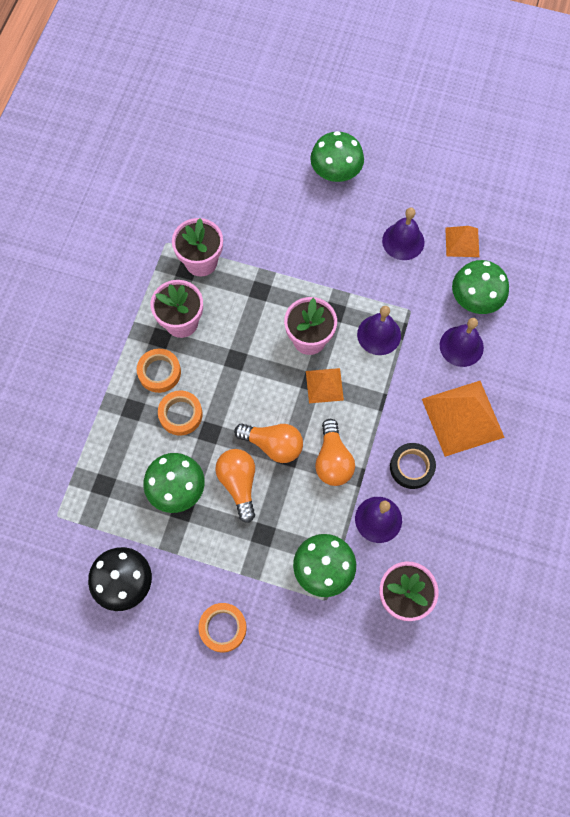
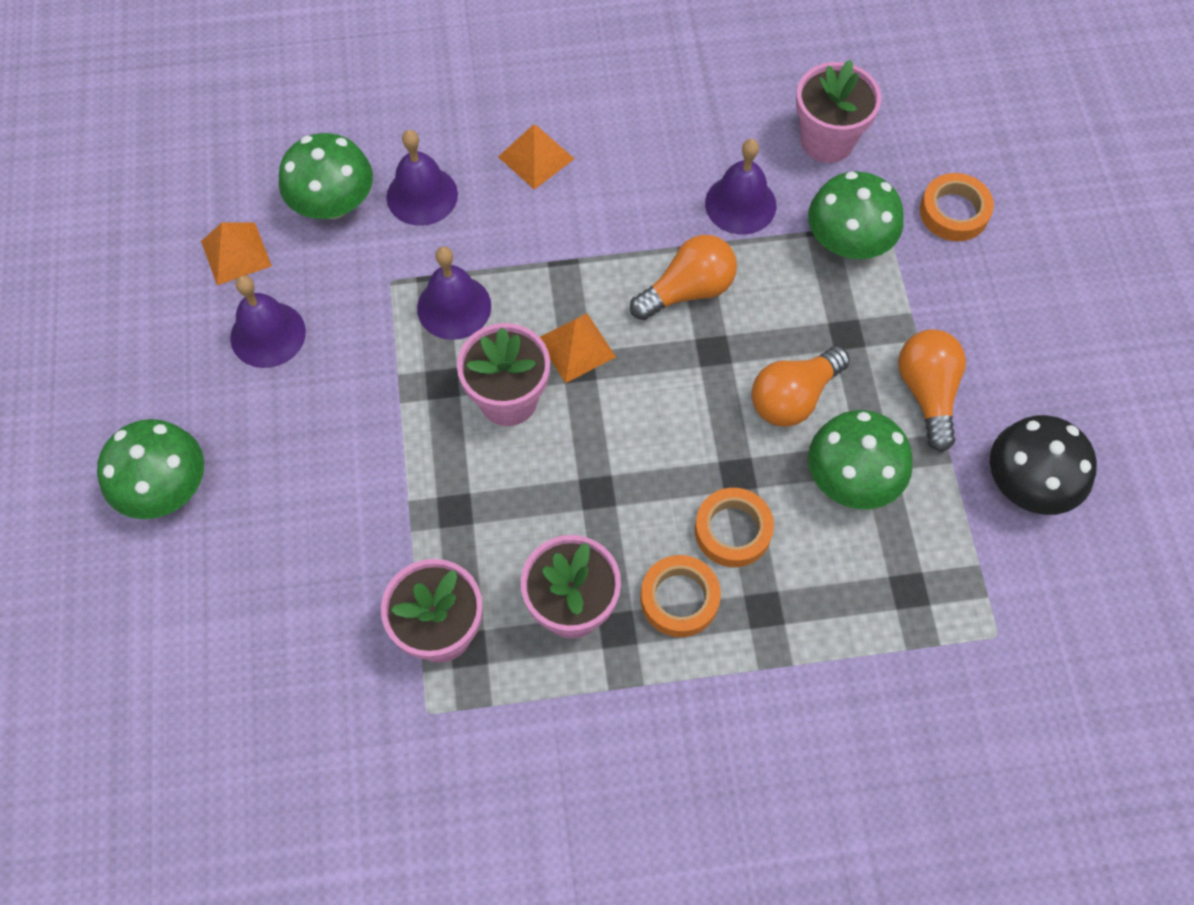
camera: 115 degrees left, 5 degrees down
orange tape [199,603,247,652] -> orange tape moved to [920,173,994,241]
orange light bulb [234,423,303,463] -> orange light bulb moved to [898,329,966,452]
black tape [390,443,436,489] -> none
orange pyramid [422,381,505,457] -> orange pyramid [498,124,574,190], size x0.55

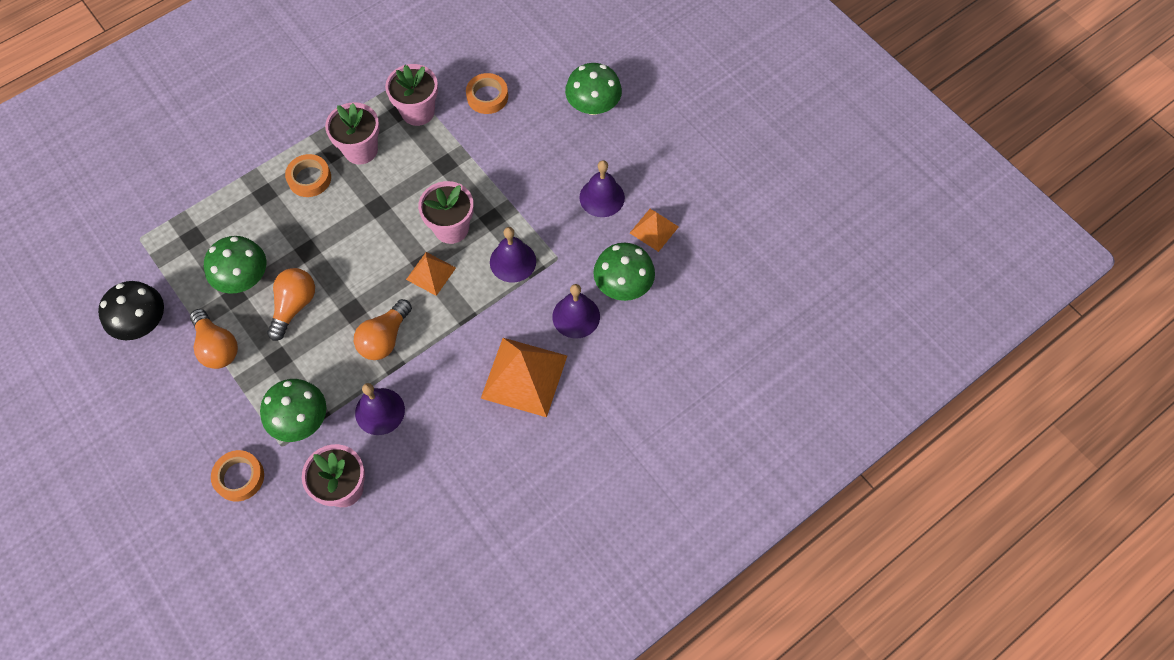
camera: 150 degrees right, 0 degrees up
orange pyramid [498,124,574,190] -> orange pyramid [481,338,567,417], size x1.81
orange tape [695,488,774,567] -> orange tape moved to [466,73,508,114]

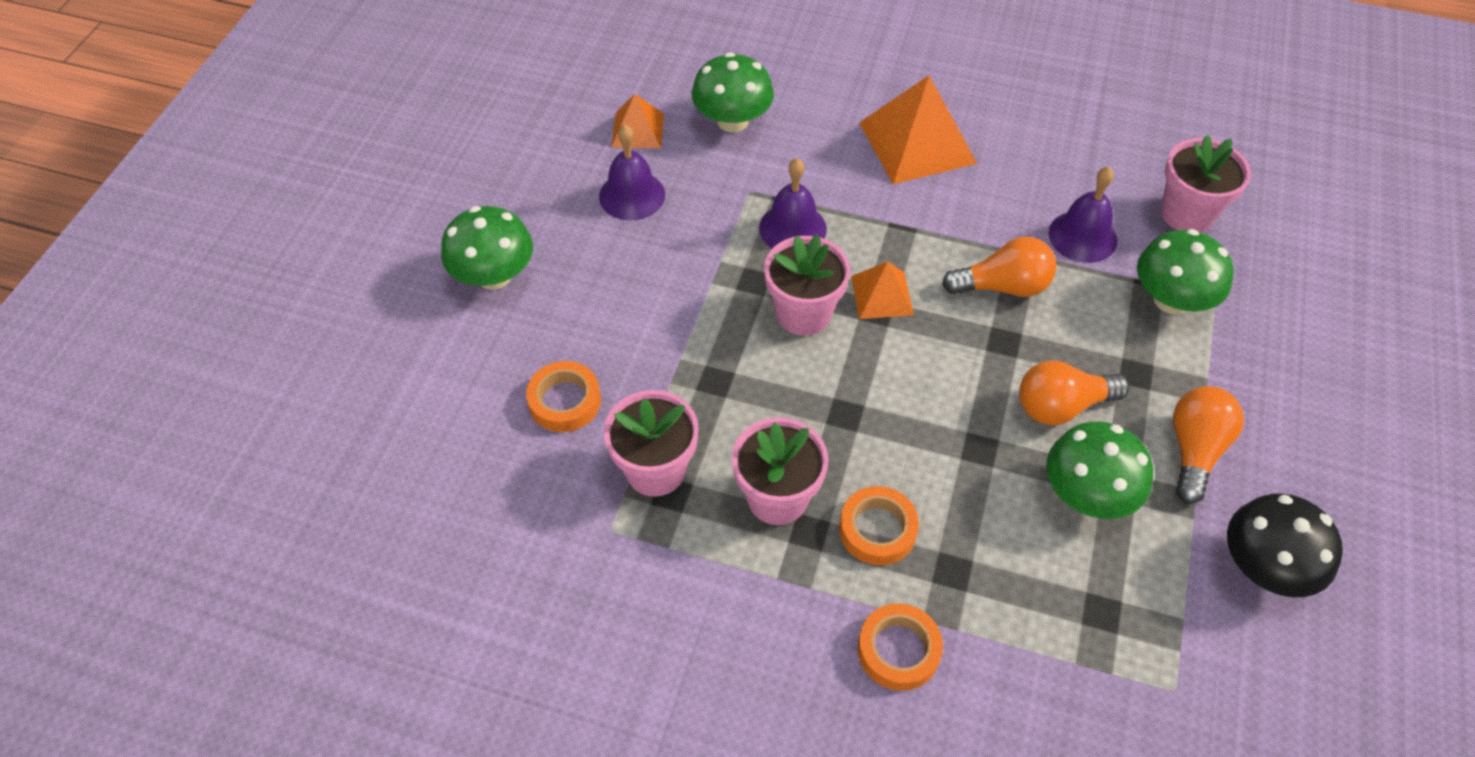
camera: 125 degrees left, 10 degrees down
orange tape [211,450,264,502] -> orange tape moved to [858,603,943,691]
purple bell [552,284,600,338] -> none

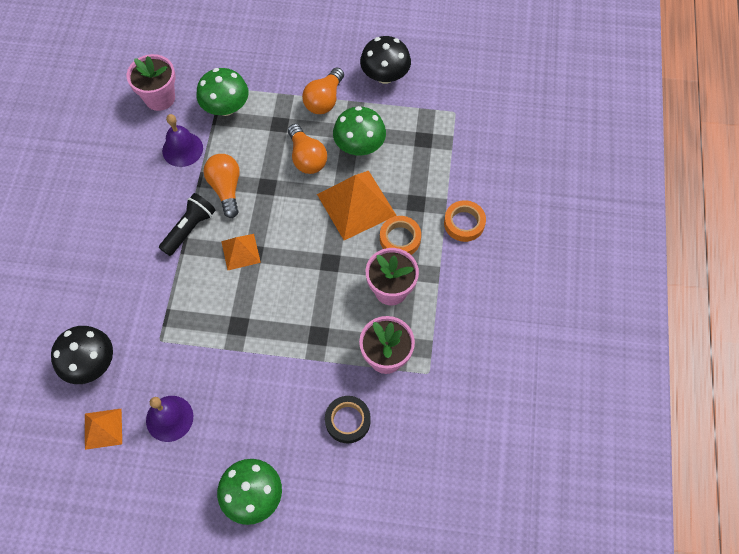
camera: 100 degrees left, 10 degrees up
orange tape [526,361,601,432] -> black tape [325,396,371,444]
green mushroom [692,52,774,132] -> black mushroom [51,326,113,384]
purple bell [759,158,827,249] -> none
pink flower pot [764,235,850,336] -> none
orange pyramid [859,75,977,184] -> orange pyramid moved to [317,171,397,240]
orange light bulb [1173,386,1244,504] -> orange light bulb turned 75 degrees counterclockwise [302,68,344,114]
none -> black flashlight [159,193,216,256]

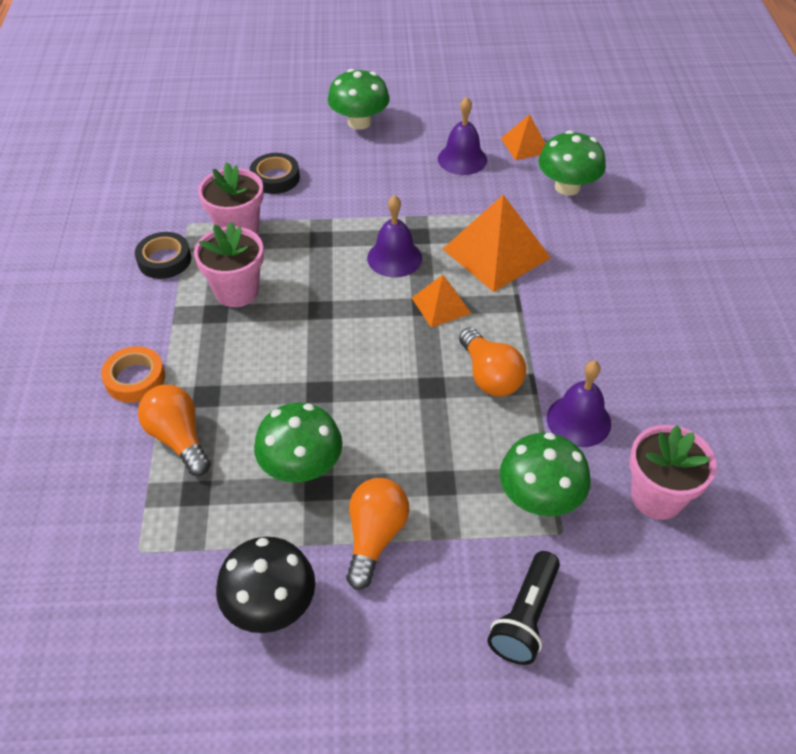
camera: 170 degrees right, 15 degrees down
black mushroom [51,326,113,384] -> green mushroom [538,130,606,196]
black flashlight [159,193,216,256] -> black flashlight moved to [488,551,560,665]
orange light bulb [288,124,327,174] -> orange light bulb moved to [138,385,211,476]
orange pyramid [317,171,397,240] -> orange pyramid moved to [443,195,551,292]
orange tape [380,216,421,255] -> none
none -> black tape [135,232,191,279]
none -> purple bell [367,195,422,277]

